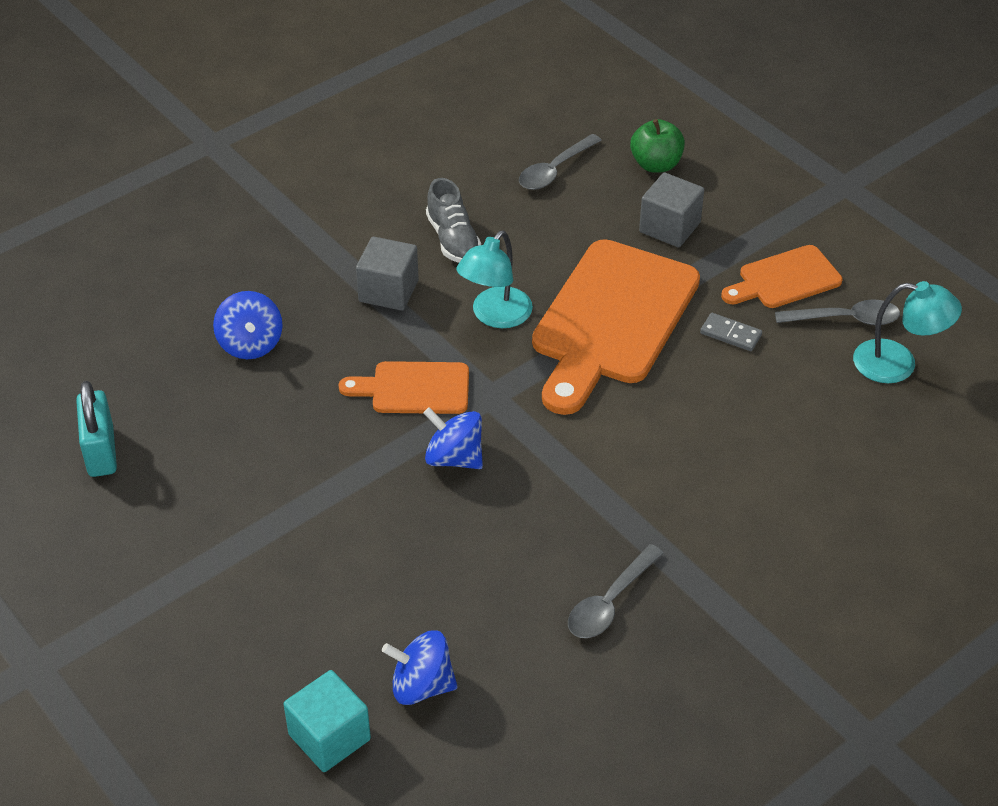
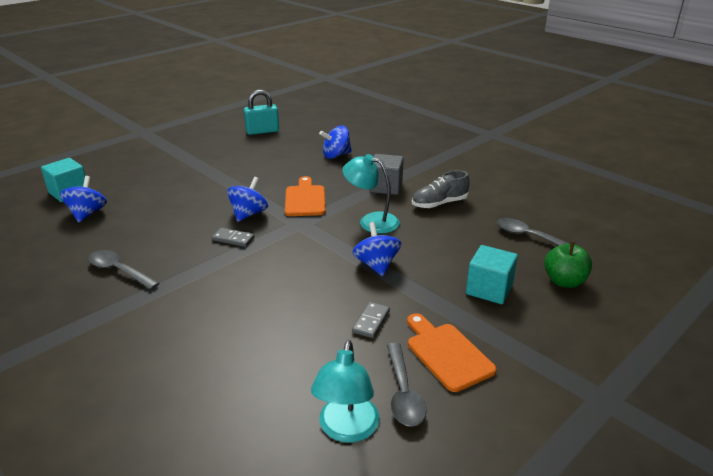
camera: 85 degrees right, 15 degrees down
orange cutting board [532,239,700,415] -> blue spinning top [352,222,401,276]
grey cube [639,172,704,248] -> turquoise cube [466,245,518,304]
none -> grey domino [212,228,255,247]

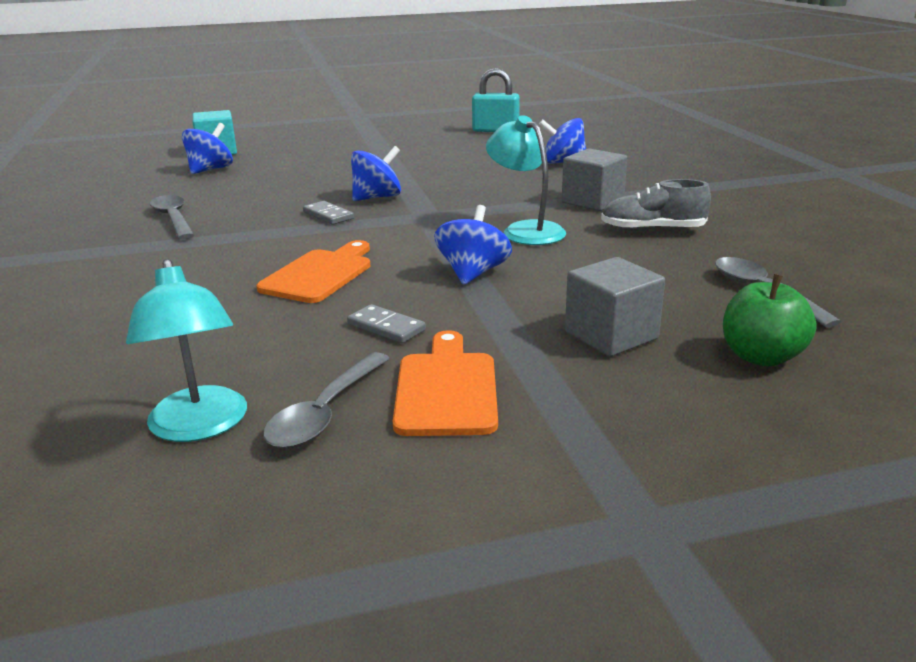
camera: 30 degrees right, 5 degrees down
orange cutting board [285,176,326,216] -> orange cutting board moved to [257,240,370,303]
turquoise lamp [311,340,380,443] -> turquoise lamp turned 60 degrees counterclockwise [126,259,247,442]
grey domino [352,302,390,338] -> grey domino turned 75 degrees clockwise [347,304,426,343]
turquoise cube [466,245,518,304] -> grey cube [565,257,665,357]

